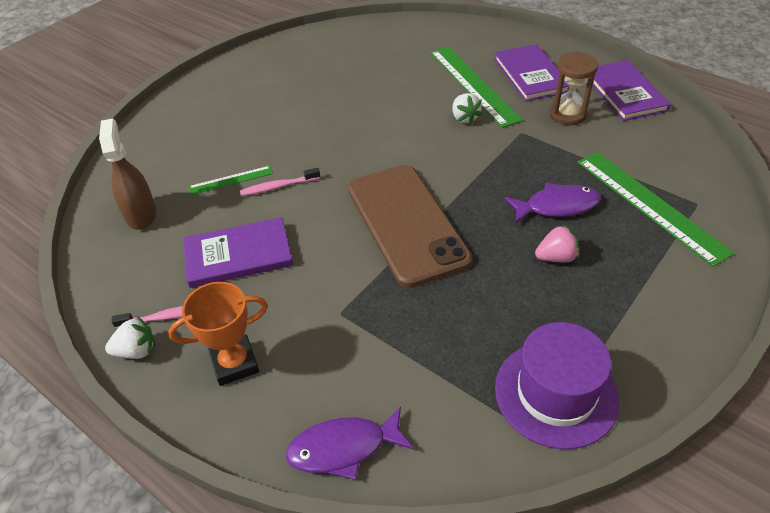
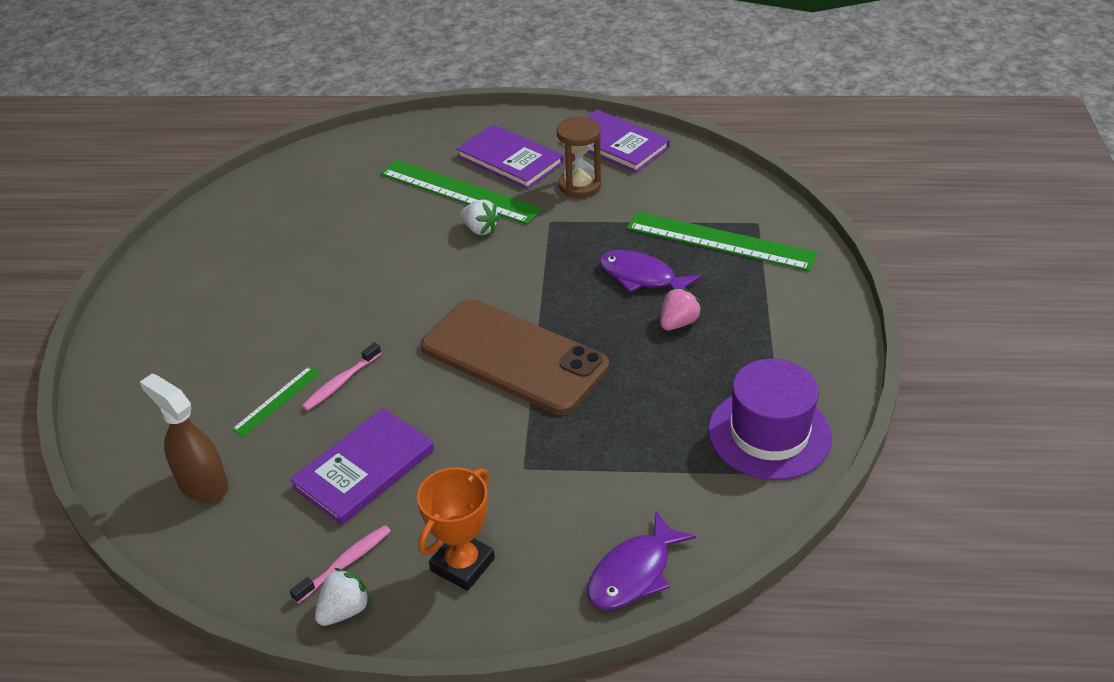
camera: 35 degrees left, 5 degrees down
purple fish [504,183,601,223] -> purple fish turned 105 degrees counterclockwise [599,250,701,292]

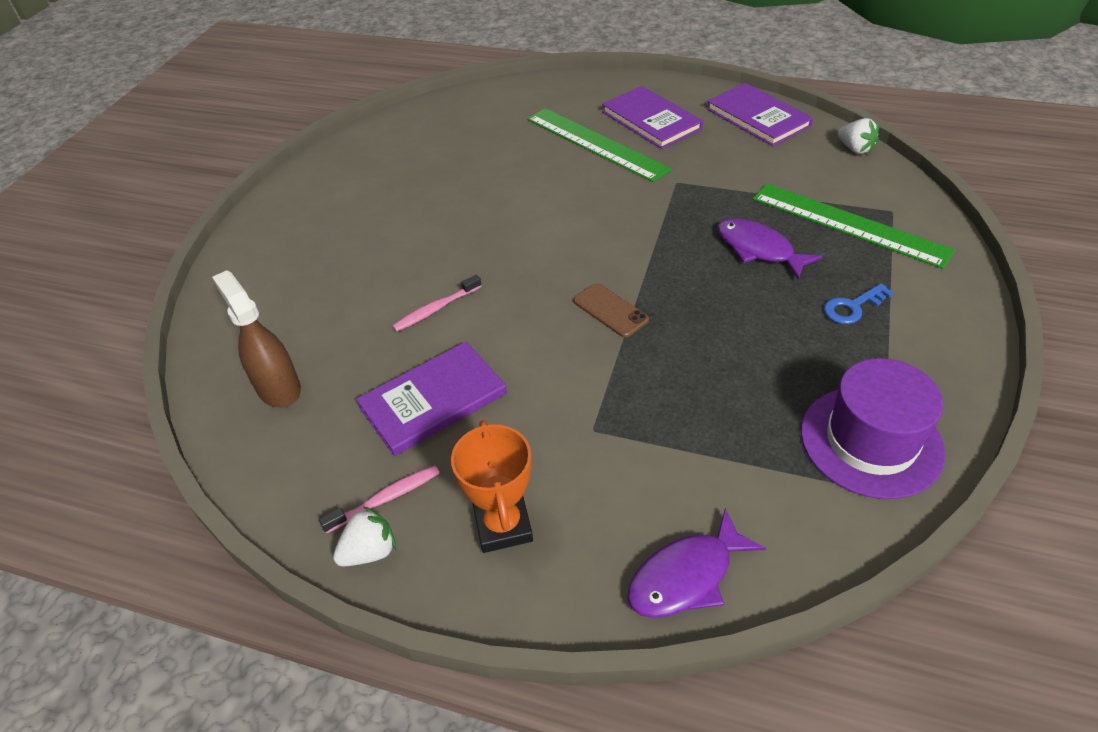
camera: 15 degrees right, 5 degrees up
green ruler [231,366,321,437] -> none
orange trophy [417,467,495,591] -> orange trophy turned 60 degrees counterclockwise [451,420,533,553]
brown phone [421,299,609,415] -> brown phone [573,283,649,338], size x0.41
white strawberry [460,200,500,235] -> white strawberry moved to [838,118,879,154]
brown hourglass [557,117,601,198] -> none
pink strawberry [660,287,702,330] -> none
none -> blue key [824,283,893,324]

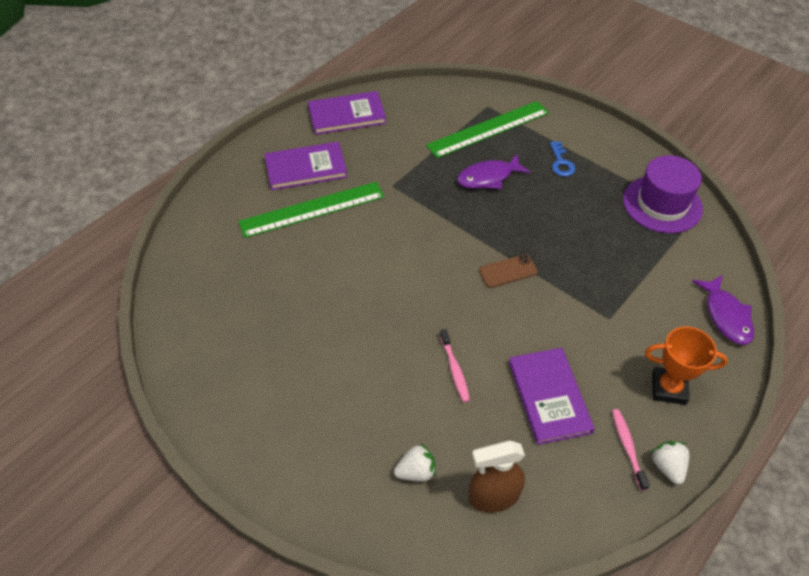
camera: 70 degrees left, 5 degrees up
white strawberry [838,118,879,154] -> white strawberry moved to [394,443,436,481]

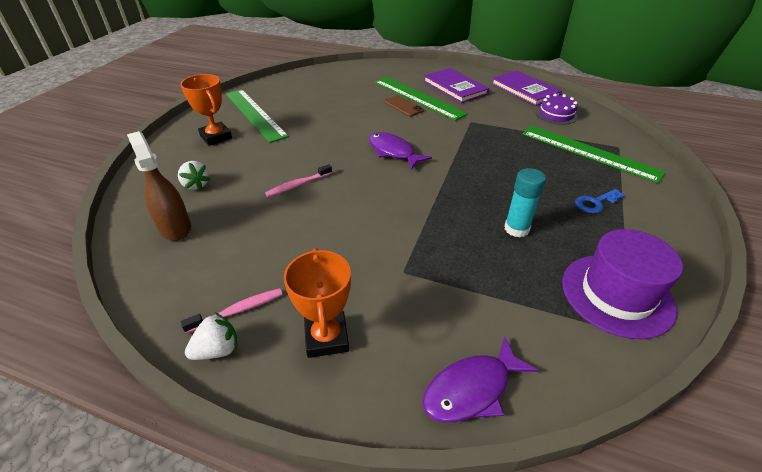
camera: 70 degrees right, 10 degrees down
purple fish [457,154,531,189] -> purple fish moved to [369,132,432,170]
brown phone [479,254,538,288] -> brown phone moved to [384,95,424,117]
purple book [509,348,595,445] -> none
none -> orange trophy [180,74,232,146]
none -> green ruler [226,90,289,143]
none -> turquoise glue stick [504,168,546,237]
none -> purple cake [536,93,578,125]

